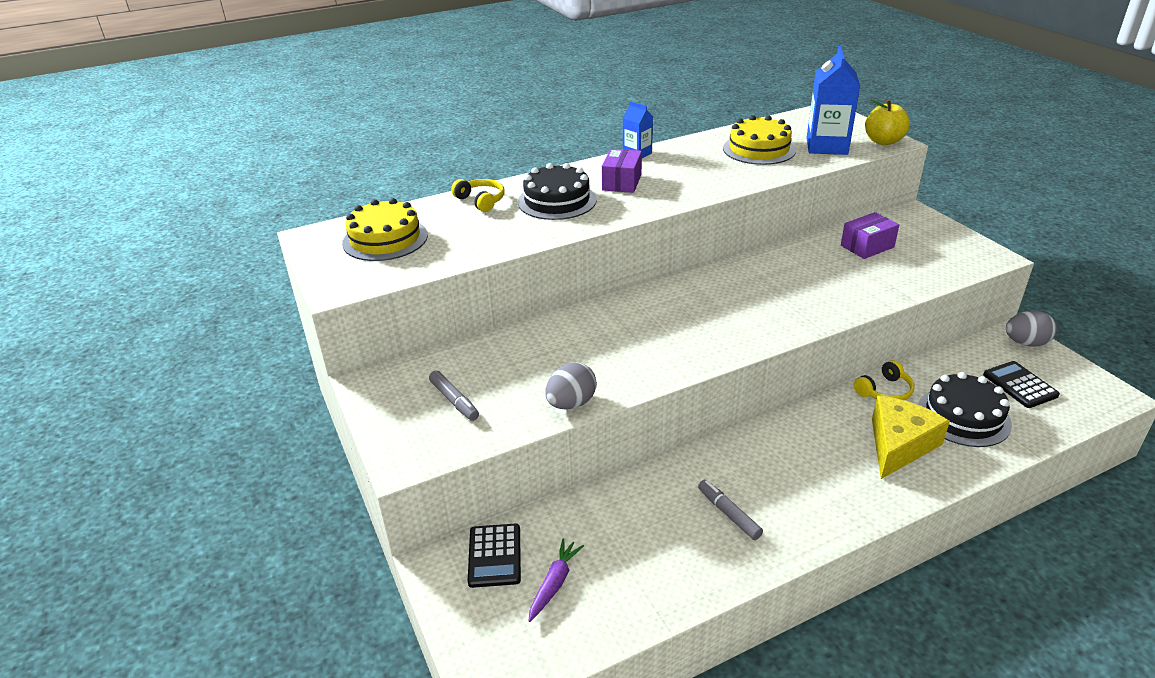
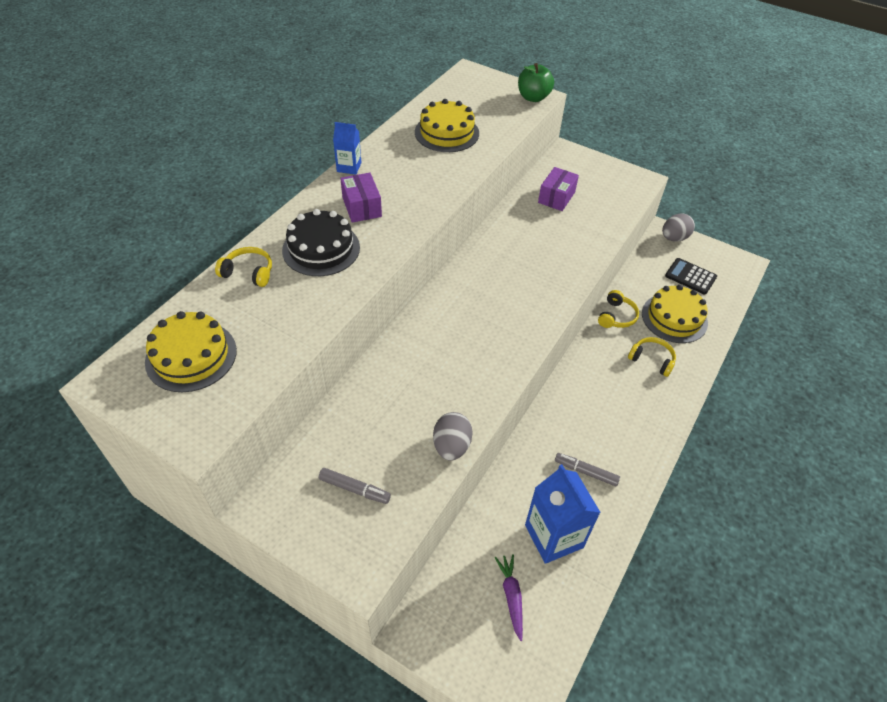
camera: 35 degrees left, 15 degrees up
black calculator [468,524,521,588] -> none
blue carton [807,46,860,155] -> blue carton moved to [525,464,601,564]
yellow apple [865,99,910,145] -> green apple [518,63,554,102]
yellow cheese [872,396,950,479] -> yellow headphones [628,337,676,377]
black cake [918,372,1012,447] -> yellow cake [642,285,708,343]

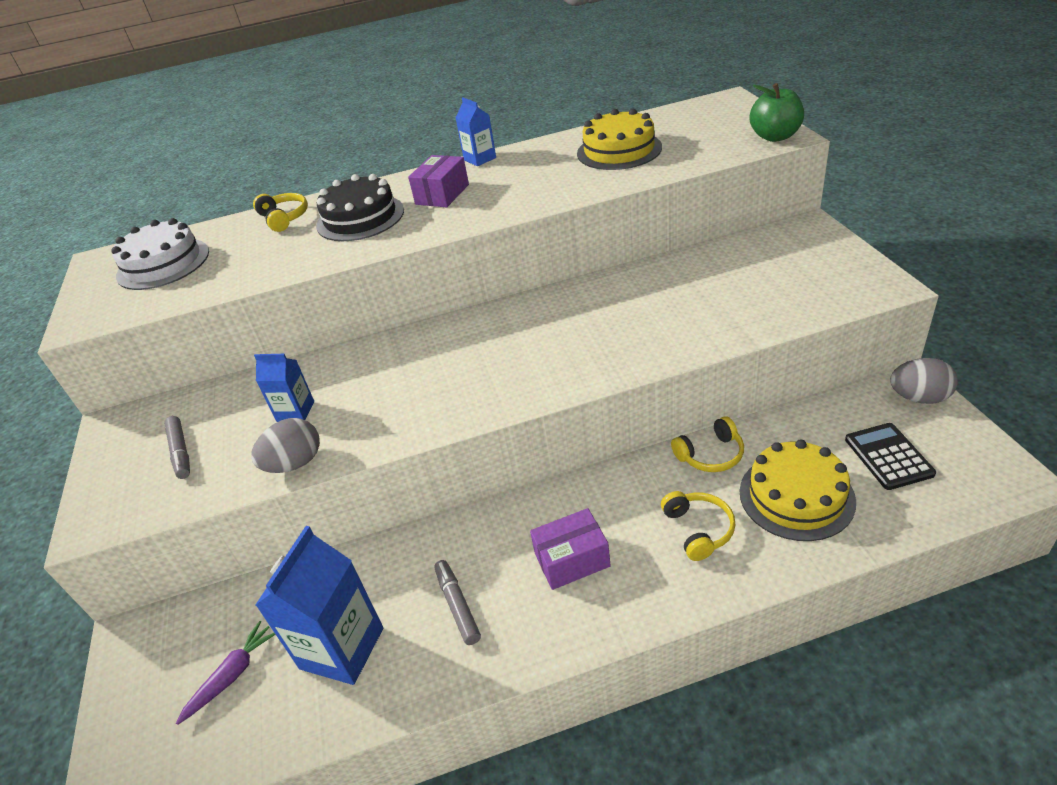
camera: 50 degrees right, 10 degrees down
yellow cake [145,311,237,392] -> white cake [111,218,209,290]
purple box [538,167,579,211] -> purple box moved to [530,508,611,590]
none -> blue carton [254,354,314,422]

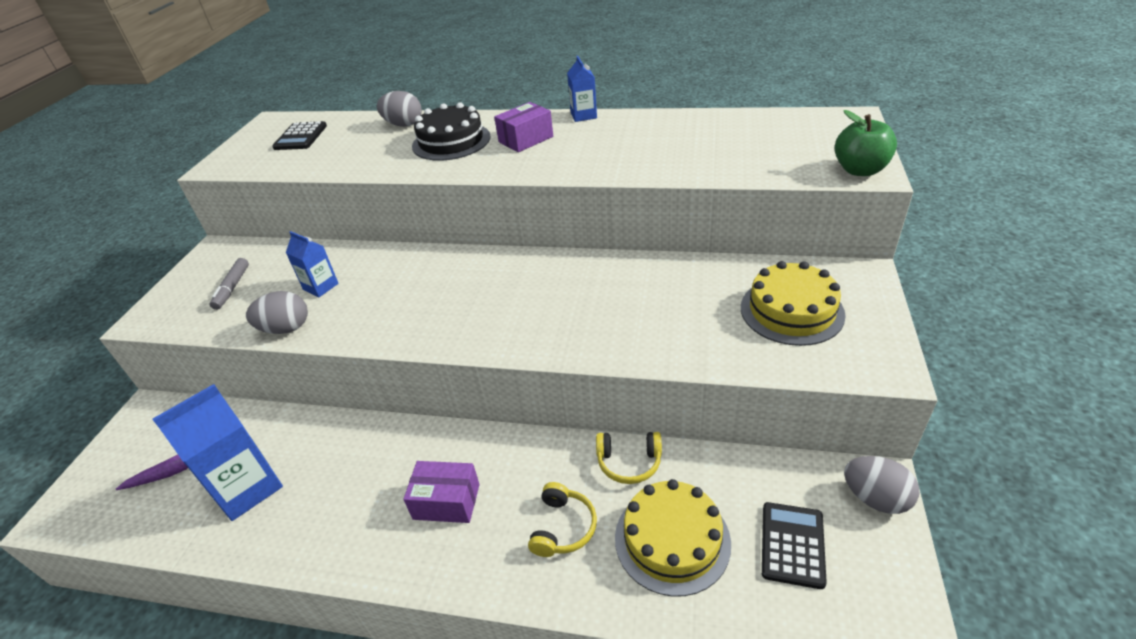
camera: 25 degrees right, 0 degrees up
white cake [111,218,209,290] -> black calculator [272,121,327,150]
yellow headphones [253,193,308,232] -> grey egg [377,91,422,127]
grey marker [434,560,481,645] -> none
yellow cake [577,109,662,170] -> yellow cake moved to [741,261,846,346]

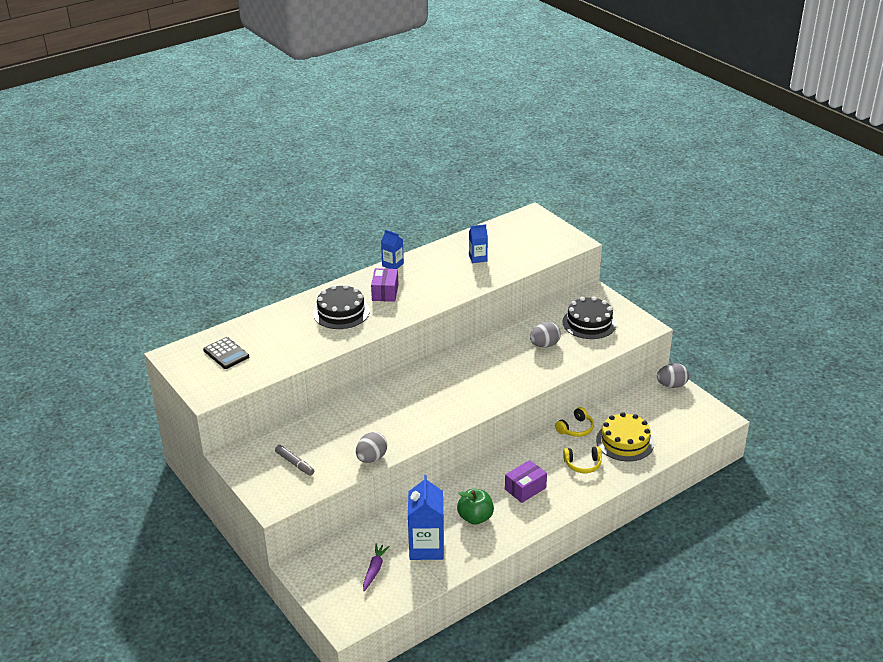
camera: 50 degrees left, 5 degrees down
blue carton [286,231,339,297] -> blue carton moved to [469,224,488,263]
grey egg [377,91,422,127] -> grey egg moved to [530,322,561,348]
yellow headphones [528,482,597,557] -> yellow headphones turned 120 degrees clockwise [563,446,602,473]
yellow cake [741,261,846,346] -> black cake [562,296,617,339]
black calculator [762,502,827,589] -> none
green apple [835,110,897,176] -> green apple moved to [457,489,494,525]

